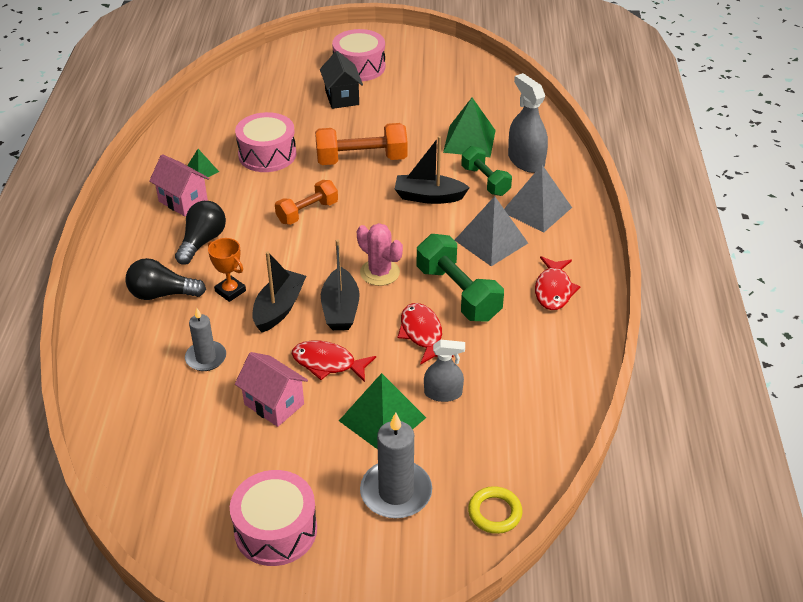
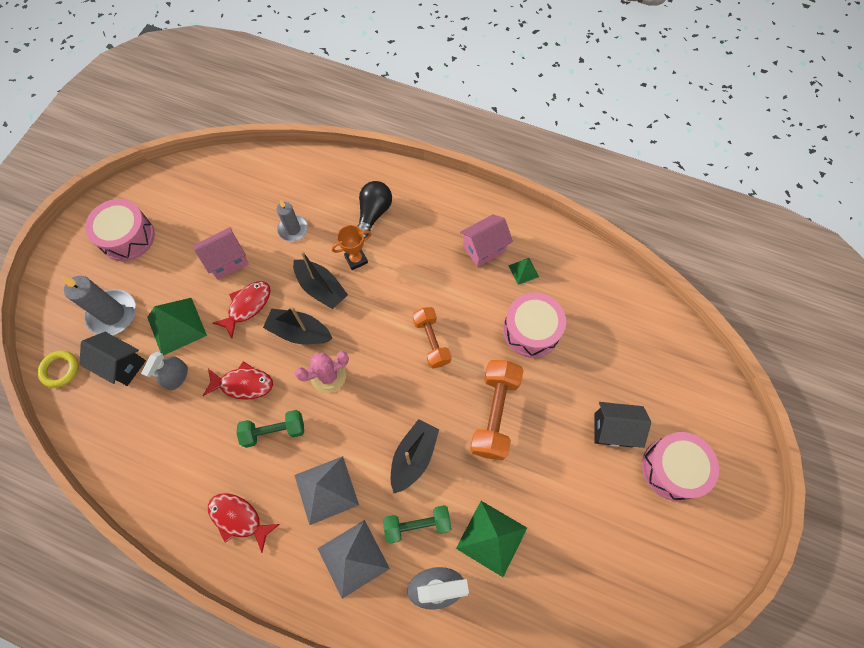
camera: 110 degrees right, 25 degrees up
black light bulb [175,201,226,265] -> none
green dumbbell [417,234,504,322] -> green dumbbell [237,410,304,448], size x0.66
none -> black house [79,332,146,386]

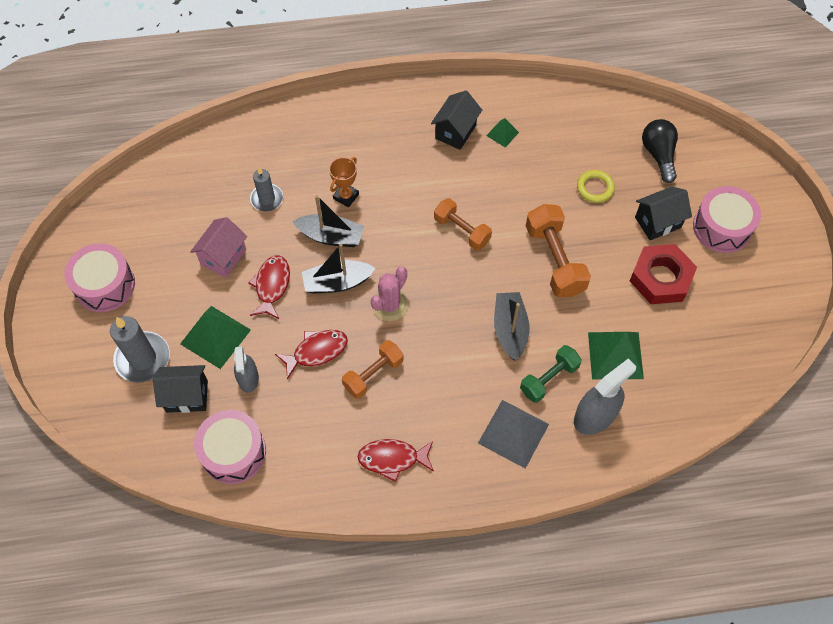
camera: 30 degrees left, 5 degrees down
yellow ring [38,351,79,388] -> yellow ring moved to [577,170,615,203]
green dumbbell [237,410,304,448] -> orange dumbbell [342,340,404,399]
grey pyramid [294,456,359,525] -> none
black light bulb [358,181,392,238] -> black light bulb moved to [642,119,678,183]
pink house [460,215,513,267] -> black house [431,91,482,150]
pink drum [503,293,566,358] -> pink drum moved to [194,410,266,484]
none -> red nut [630,244,697,304]

